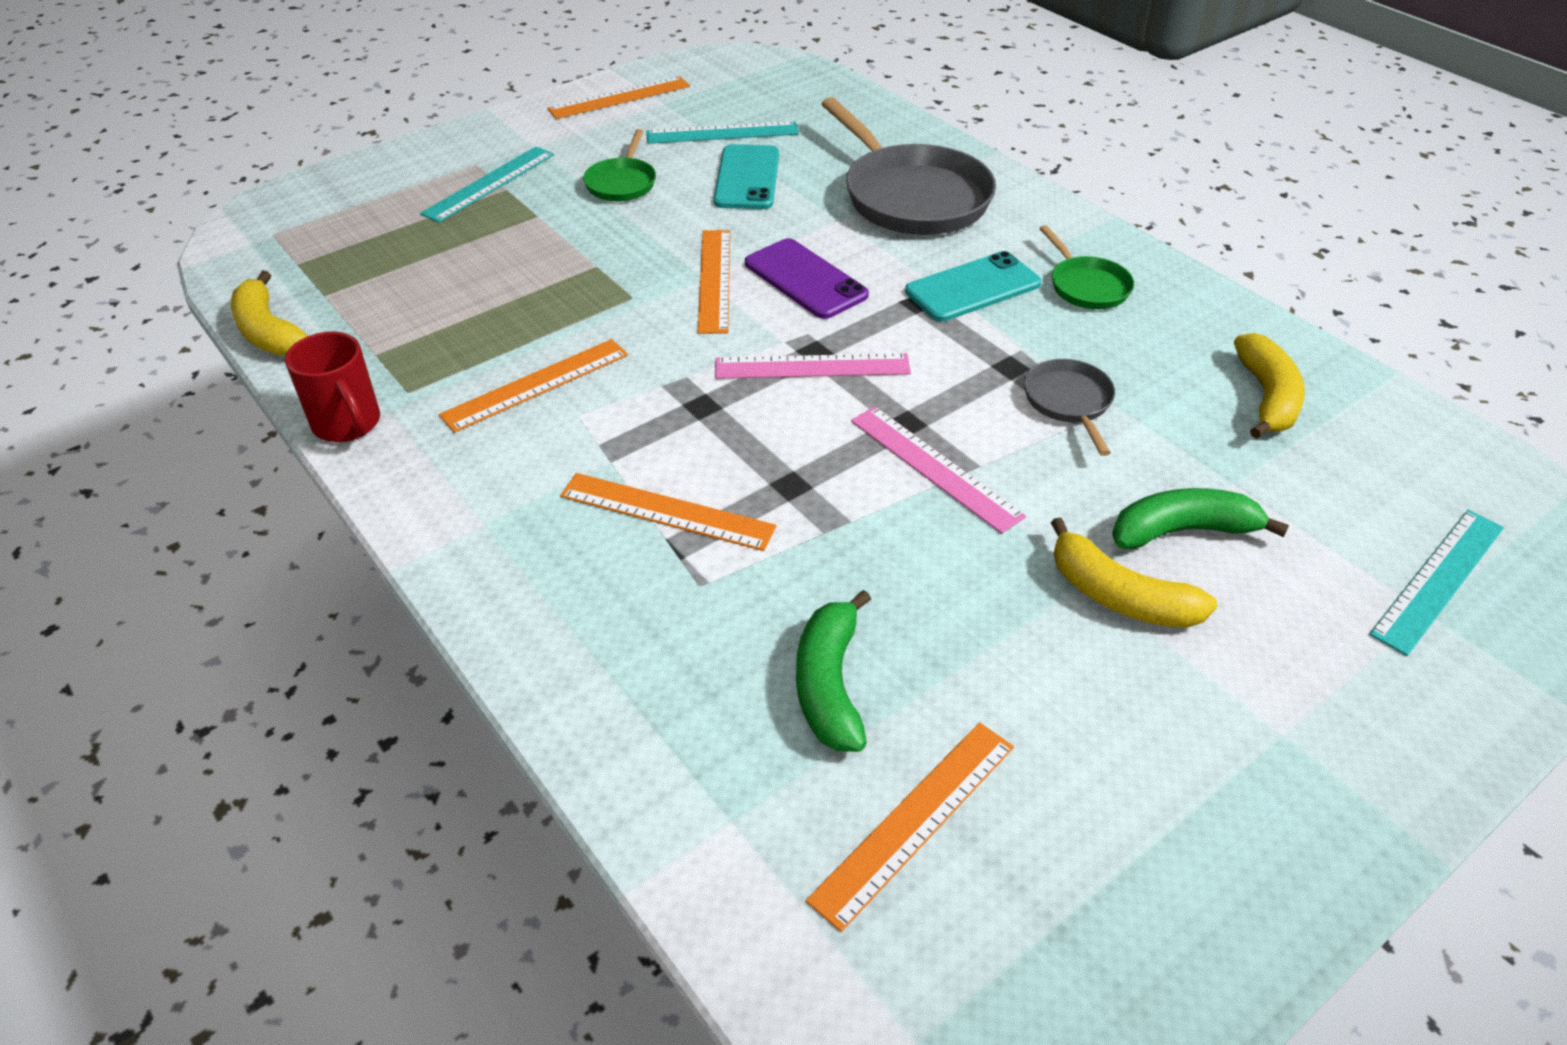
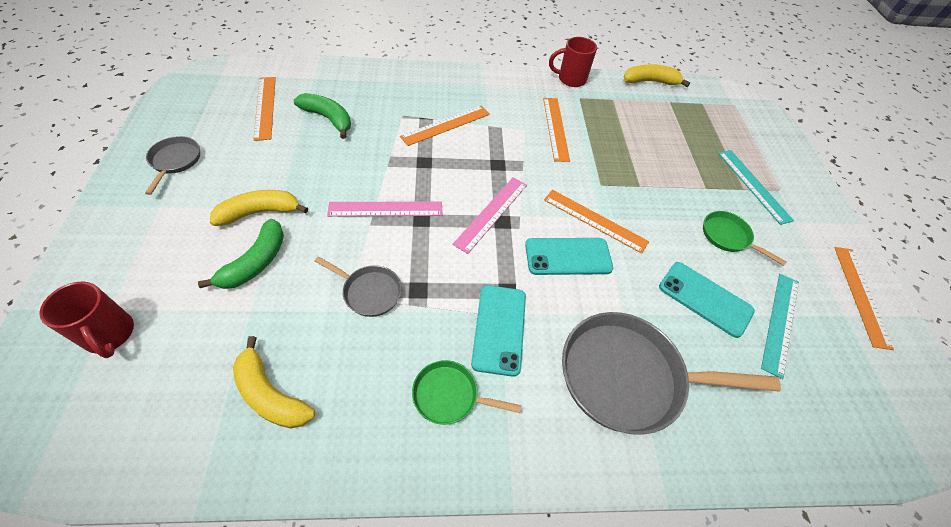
camera: 120 degrees right, 10 degrees up
purple phone [745,238,869,319] -> turquoise phone [525,238,613,275]
turquoise ruler [1369,510,1504,656] -> red mug [39,282,134,358]
none -> grey pan [145,136,200,195]

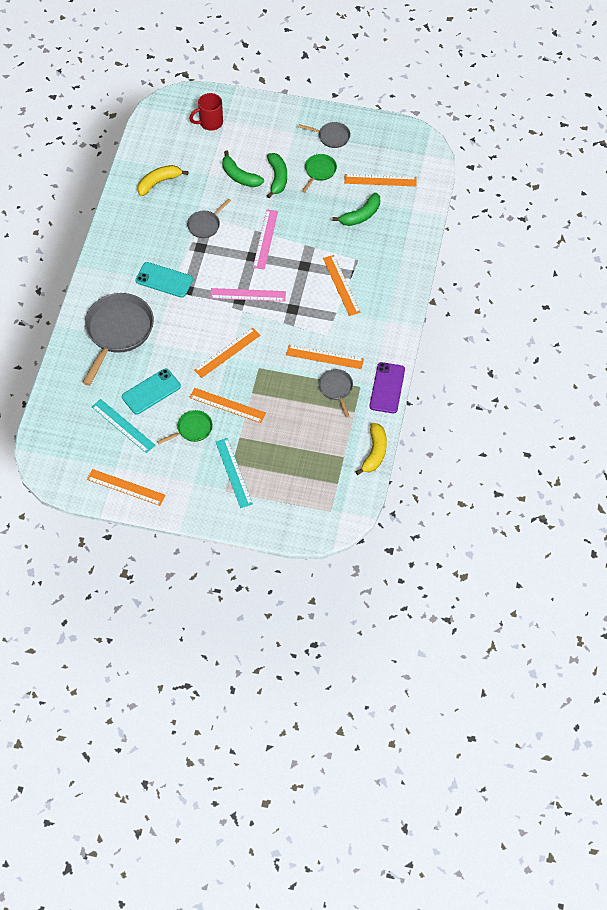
camera: 110 degrees right, 5 degrees up
yellow banana [210,190,308,226] -> green banana [267,153,287,198]
green pan [412,360,521,425] -> green pan moved to [302,154,337,193]
pink ruler [452,178,527,254] -> pink ruler turned 45 degrees counterclockwise [210,288,286,302]
turquoise phone [525,238,613,275] -> none
red mug [549,37,597,87] -> purple phone [370,362,405,413]
turquoise ruler [718,150,794,225] -> turquoise ruler turned 75 degrees clockwise [216,438,253,508]
none -> orange ruler [189,388,266,423]
none -> grey pan [318,369,353,417]

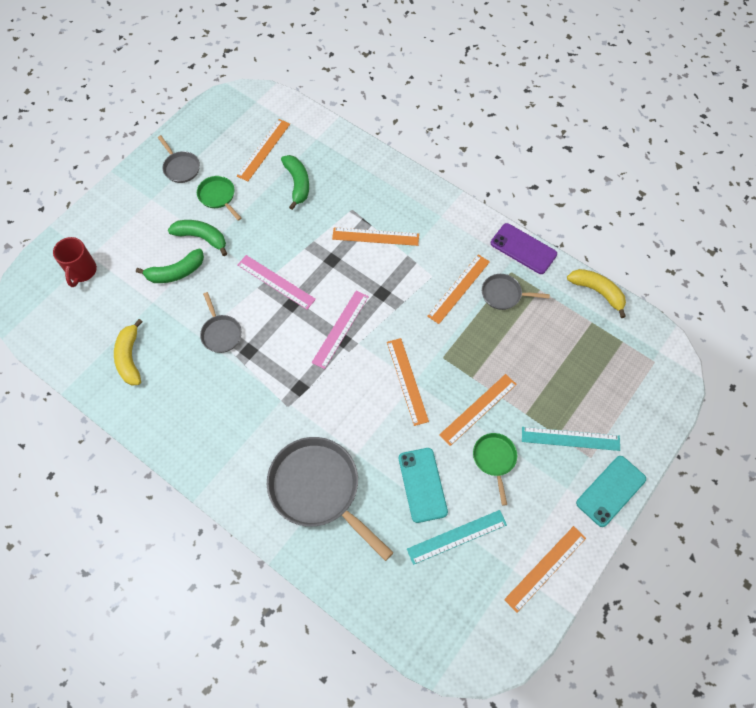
camera: 65 degrees left, 5 degrees up
turquoise phone [135,262,193,298] -> turquoise phone moved to [576,456,646,527]
grey pan [298,122,350,148] -> grey pan turned 105 degrees clockwise [158,135,200,183]

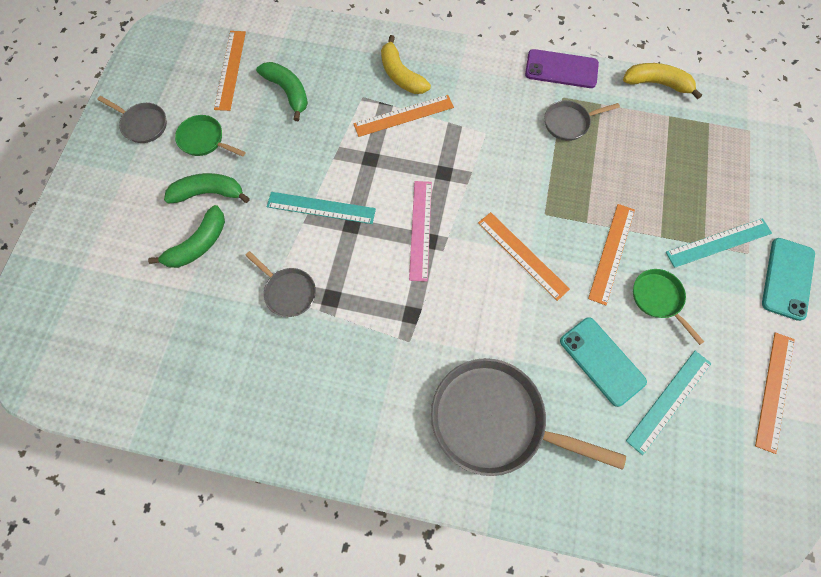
camera: 25 degrees left, 5 degrees up
red mug [53,237,97,287] -> none
yellow banana [114,319,142,386] -> yellow banana moved to [381,35,431,94]
pink ruler [237,255,316,309] -> turquoise ruler [267,192,376,224]
orange ruler [427,254,490,324] -> none

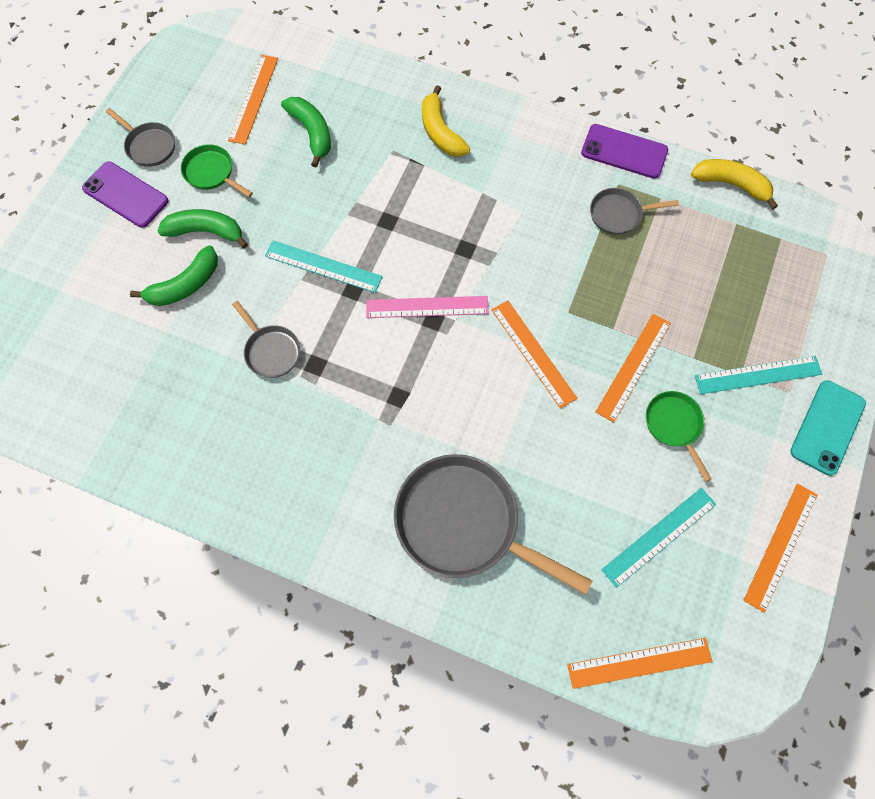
camera: 10 degrees right, 0 degrees up
orange ruler [353,95,454,137] -> orange ruler moved to [567,638,713,689]
pink ruler [409,181,432,282] -> pink ruler turned 75 degrees clockwise [366,296,489,318]
turquoise phone [560,317,647,407] -> none
none -> purple phone [82,161,169,228]

